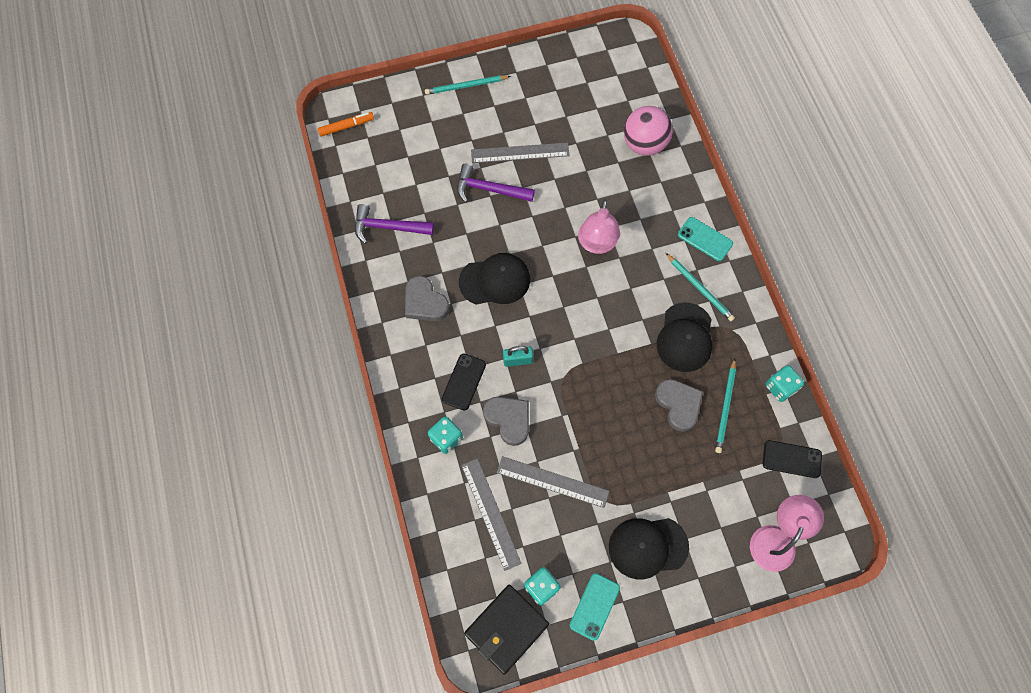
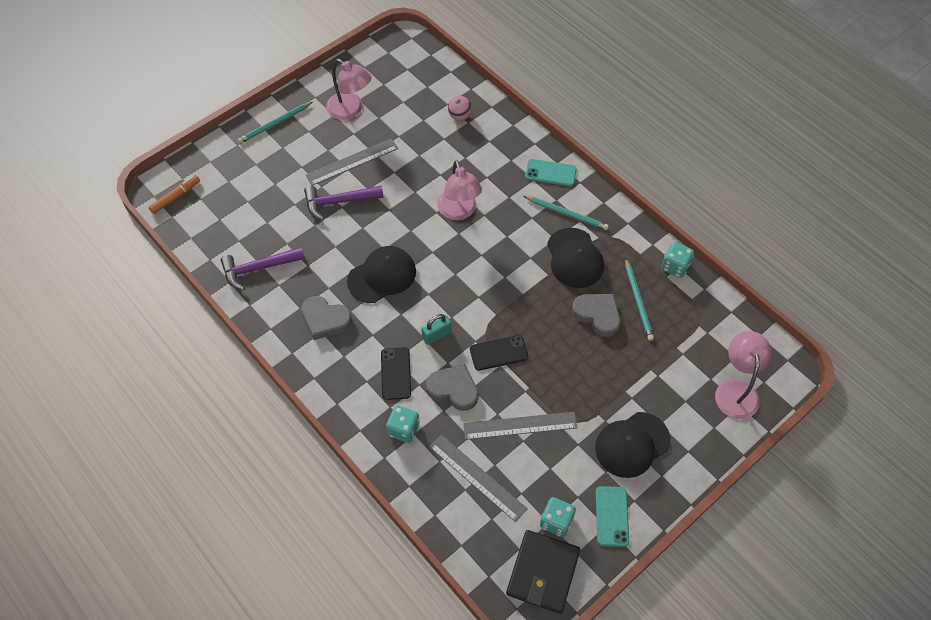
camera: 25 degrees left, 10 degrees down
pink ball [624,106,673,156] -> pink ball [448,96,472,121], size x0.53
black phone [763,440,822,478] -> black phone moved to [470,335,528,371]
none -> pink lamp [326,59,372,120]

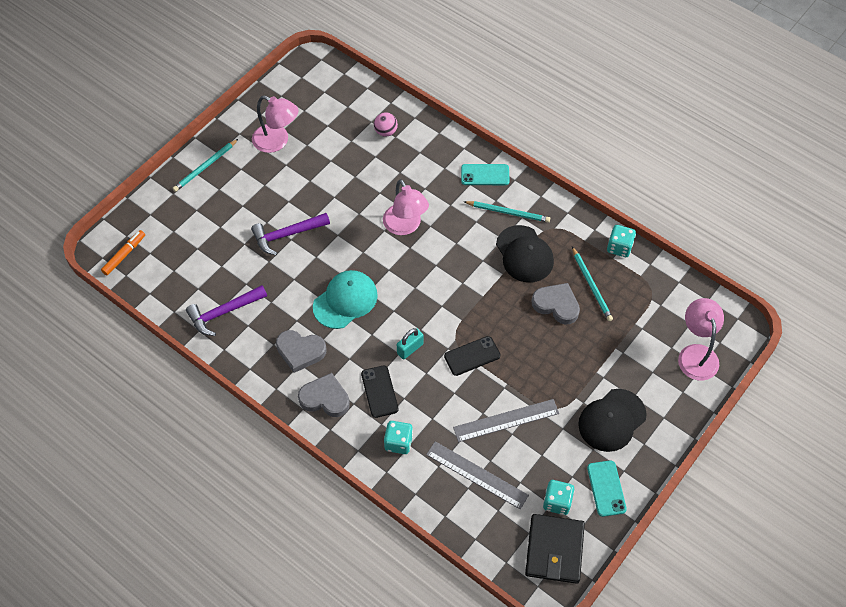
camera: 10 degrees left, 0 degrees up
grey ruler [306,138,398,186] -> none
black cap [347,246,416,303] -> turquoise cap [313,270,378,329]
grey heart [426,364,478,411] -> grey heart moved to [298,373,350,417]

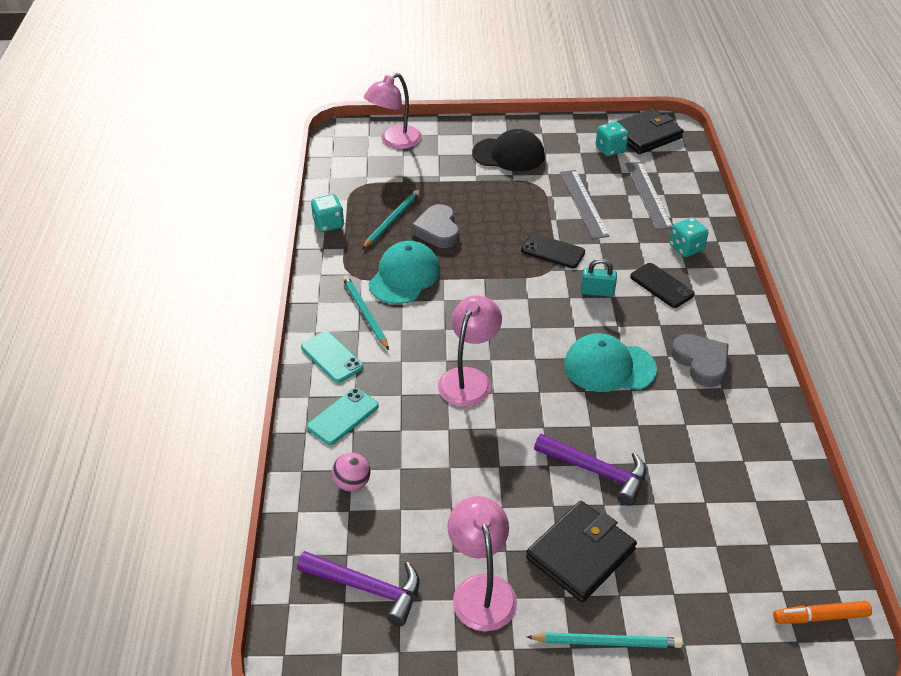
camera: 130 degrees left, 15 degrees down
purple hammer [186,285,267,336] -> purple hammer moved to [297,551,419,626]
grey heart [298,373,350,417] -> none
black phone [361,365,399,418] -> black phone turned 75 degrees counterclockwise [630,263,694,308]
grey ruler [453,399,559,442] -> grey ruler turned 45 degrees clockwise [560,170,610,239]
black cap [496,225,554,283] -> turquoise cap [368,241,440,304]
turquoise phone [587,460,627,517] -> turquoise phone moved to [307,388,379,445]
none -> black wallet [526,501,637,602]

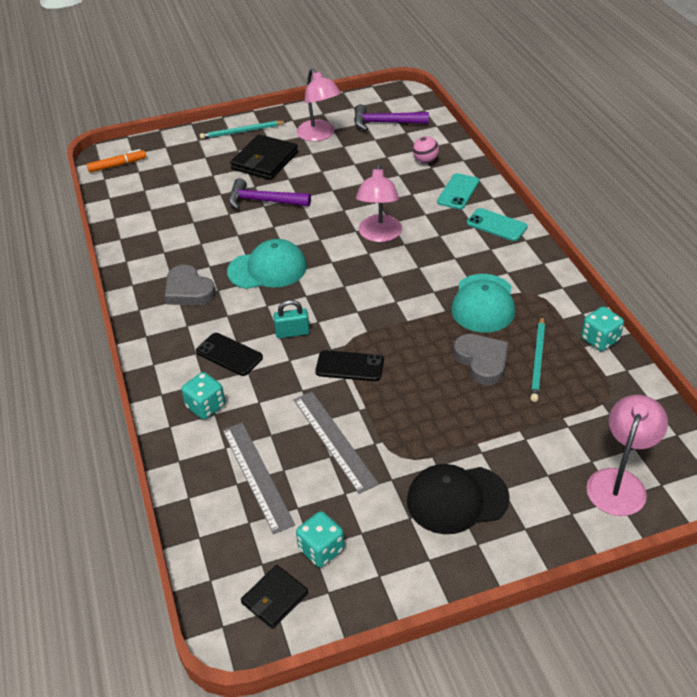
camera: 165 degrees right, 0 degrees up
turquoise pencil [342,275,389,350] -> none
black wallet [616,108,684,154] -> black wallet [241,565,308,629], size x0.59

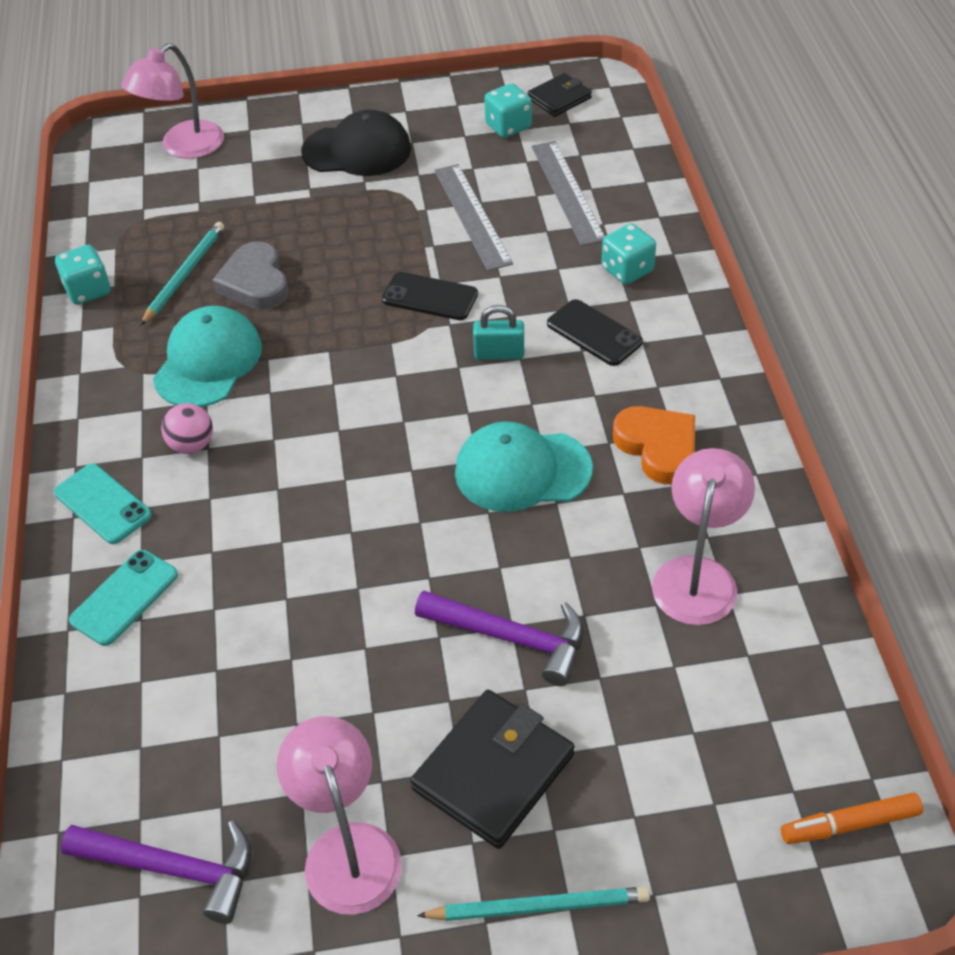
camera: 170 degrees left, 5 degrees up
grey heart [165,265,216,305] -> orange heart [613,406,695,484]
pink lamp [356,163,402,242] -> pink lamp moved to [652,448,755,625]
pink ball [413,136,439,163] -> pink ball moved to [161,403,213,454]

